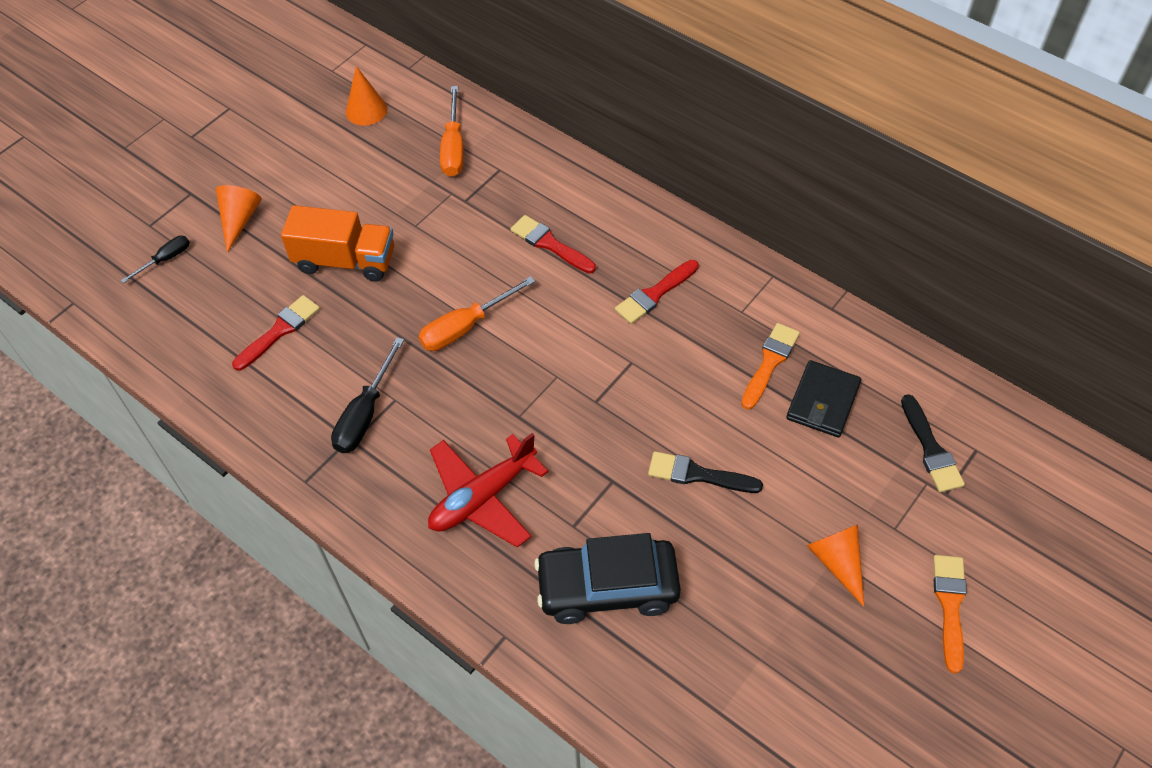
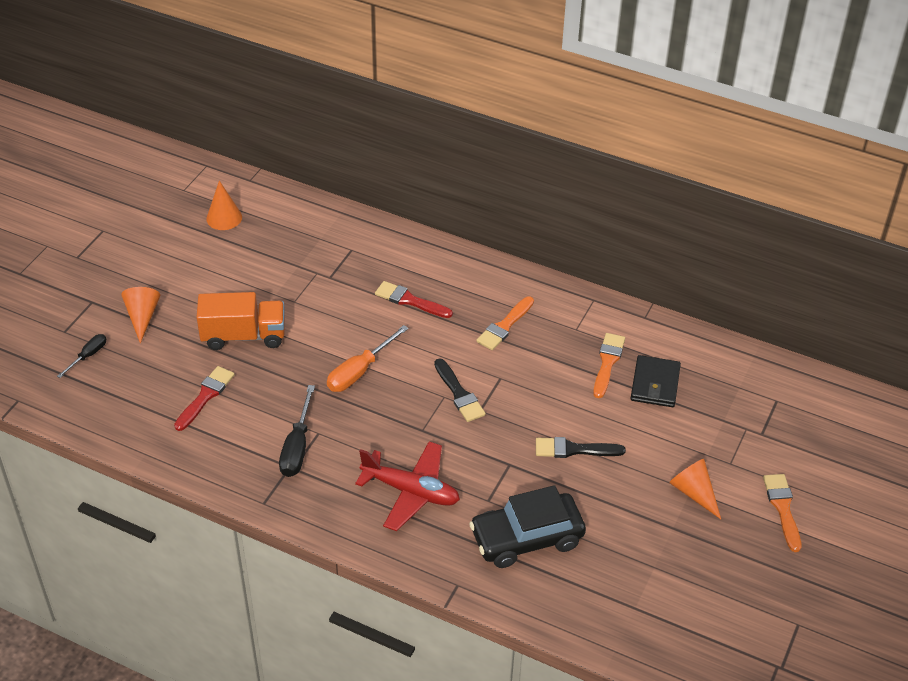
camera: 15 degrees left, 10 degrees down
red plane [428,433,548,548] -> red plane turned 105 degrees counterclockwise [355,441,460,531]
orange screwdriver [440,86,464,177] -> none
red brush [615,260,699,324] -> orange brush [476,296,534,350]
black brush [901,394,965,492] -> black brush moved to [434,358,486,422]

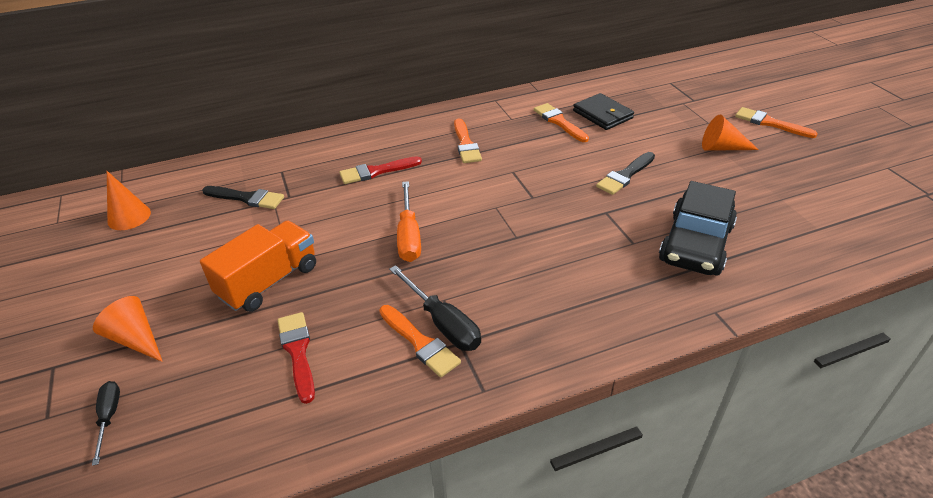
camera: 45 degrees left, 5 degrees down
red plane [355,441,460,531] -> none
black brush [434,358,486,422] -> black brush moved to [202,186,284,209]
none -> orange brush [379,305,461,377]

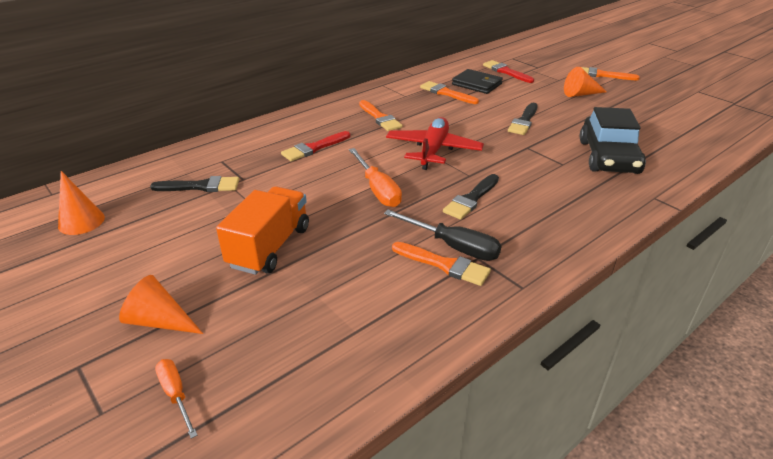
camera: 20 degrees left, 5 degrees down
black screwdriver [92,381,120,466] -> orange screwdriver [155,359,197,438]
red brush [278,312,315,404] -> red brush moved to [483,60,534,83]
none -> red plane [386,117,484,170]
none -> black brush [443,174,499,220]

